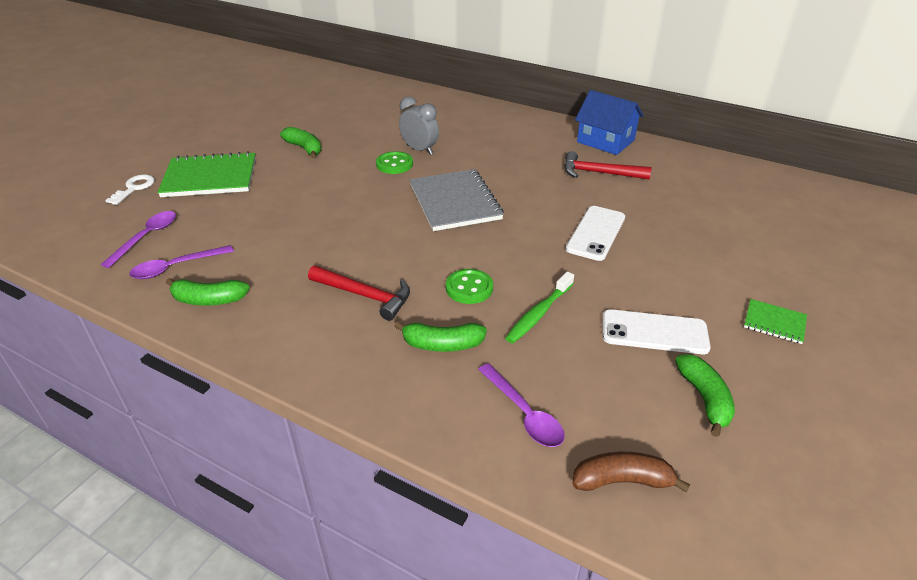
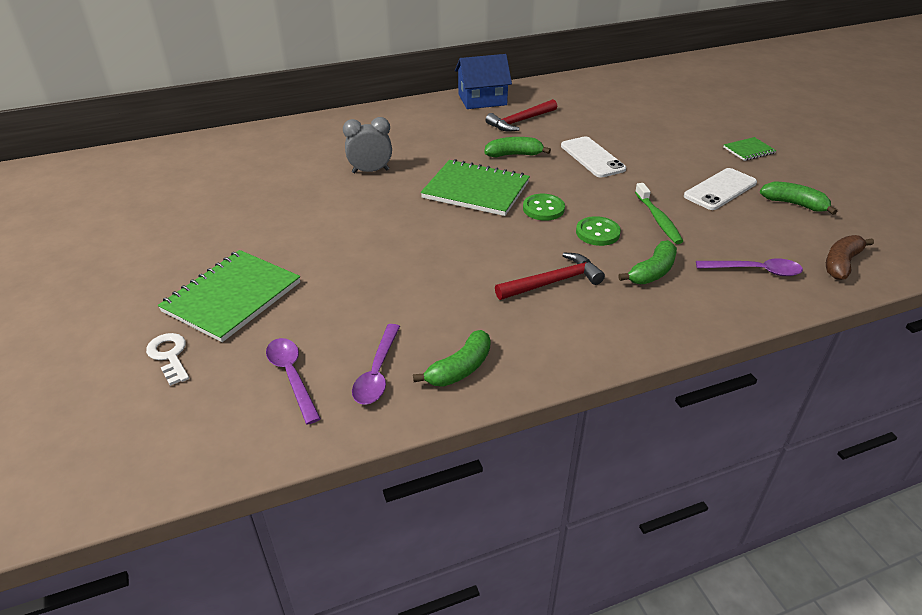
camera: 50 degrees left, 0 degrees up
green banana [280,127,321,158] -> green banana moved to [484,137,551,158]
green button [376,151,413,174] -> green button moved to [523,194,565,221]
grey notebook [410,169,504,231] -> green notebook [421,159,530,216]

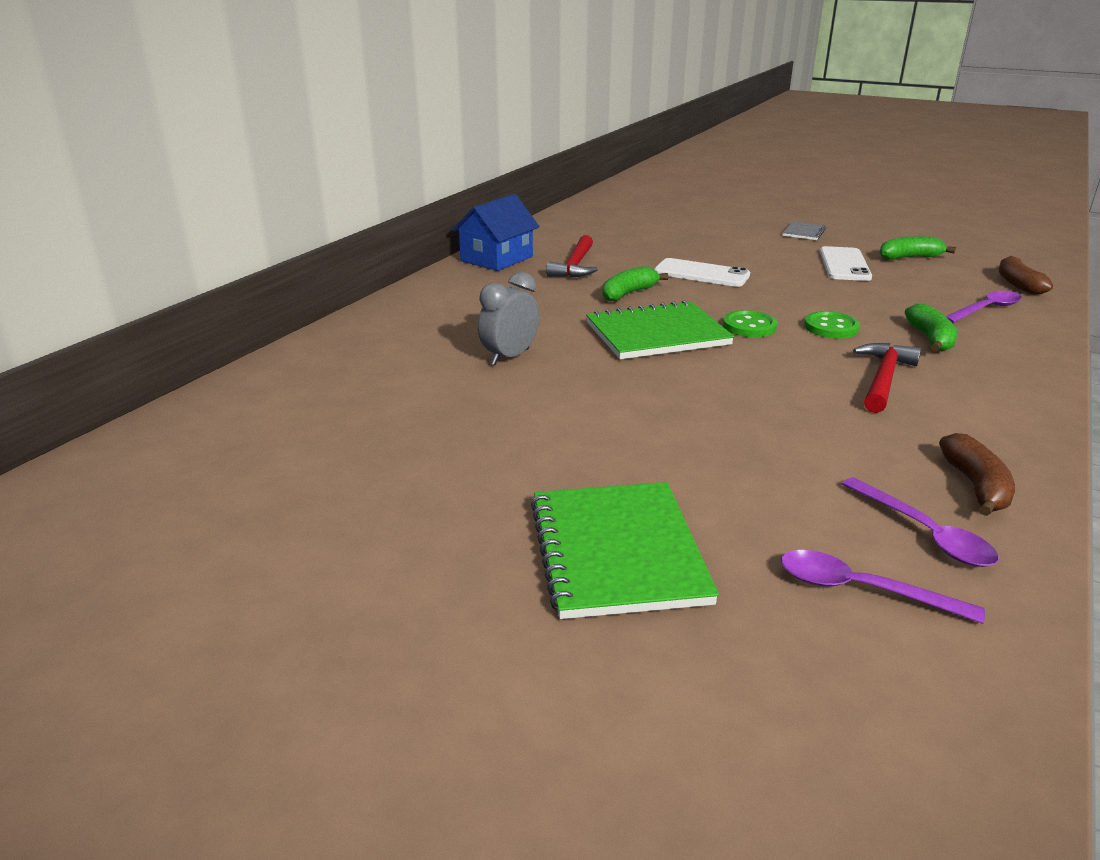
camera: 40 degrees left, 10 degrees down
white key [146,333,189,386] -> none
green banana [413,330,490,387] -> brown banana [939,433,1015,516]
green toothbrush [635,183,683,244] -> none
green notebook [723,137,776,161] -> grey notebook [783,222,826,240]

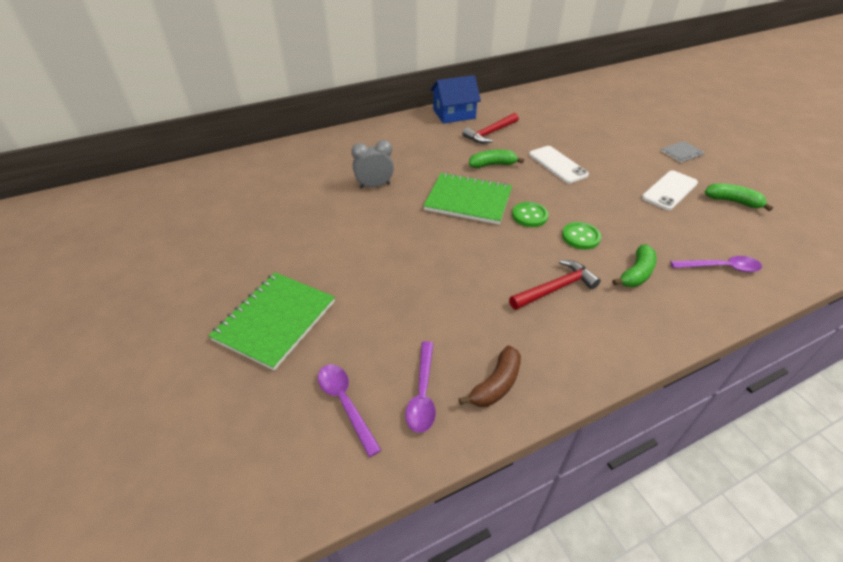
camera: 35 degrees right, 15 degrees up
brown banana [999,256,1053,295] -> none

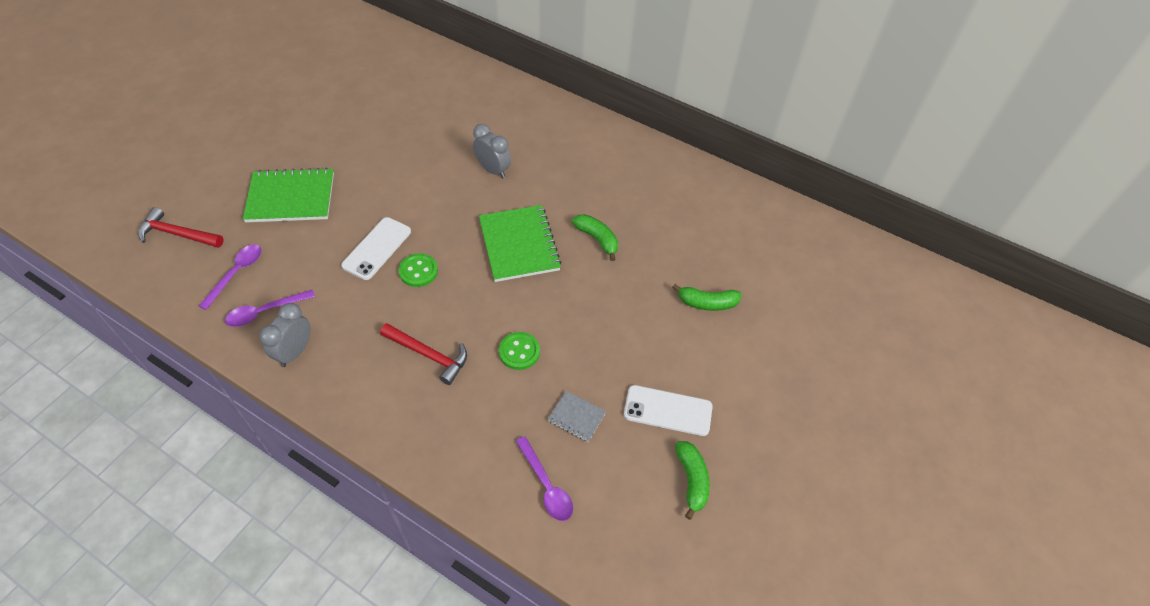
camera: 55 degrees right, 10 degrees up
blue house [430,75,481,124] -> none
brown banana [459,345,521,407] -> grey clock [259,303,311,367]
red hammer [462,113,519,143] -> red hammer moved to [138,207,224,248]
green button [512,202,548,227] -> green button moved to [399,253,438,287]
white phone [529,146,589,183] -> white phone moved to [341,217,411,280]
green banana [613,244,657,287] -> green banana moved to [672,284,742,311]
grey notebook [661,141,705,163] -> grey notebook moved to [547,391,606,442]

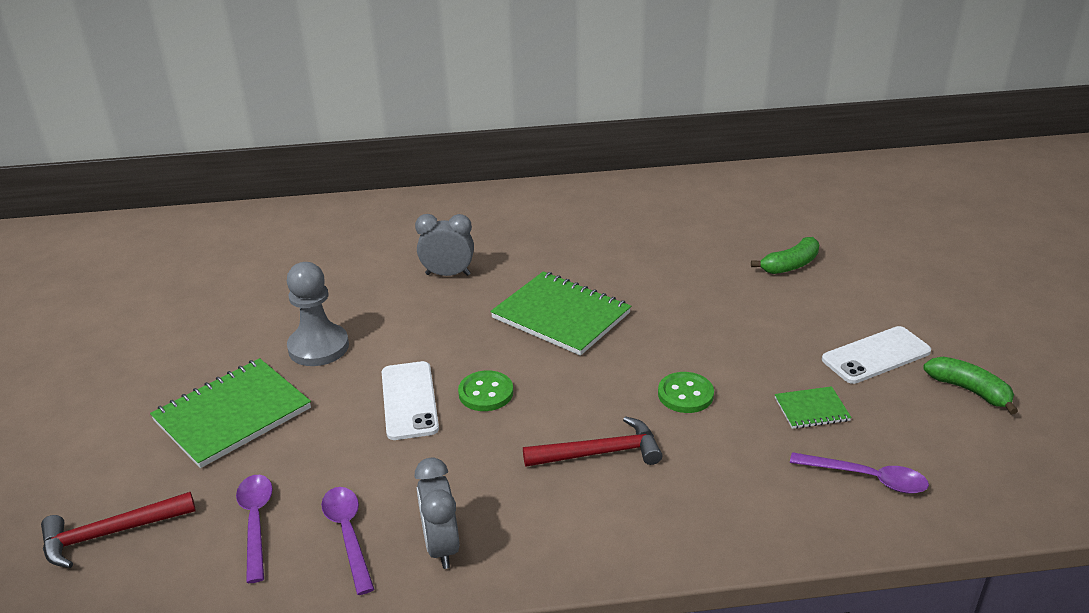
camera: 35 degrees left, 20 degrees down
purple spoon [225,290,315,327] -> purple spoon turned 135 degrees clockwise [321,487,374,595]
grey notebook [547,391,606,442] -> green notebook [775,386,852,429]
green banana [572,214,618,261] -> none
none -> grey pawn [287,262,349,366]

